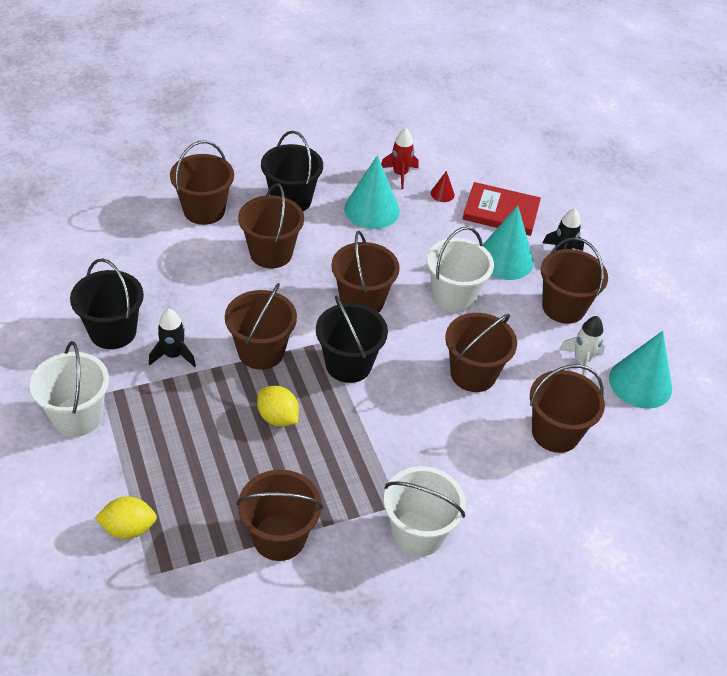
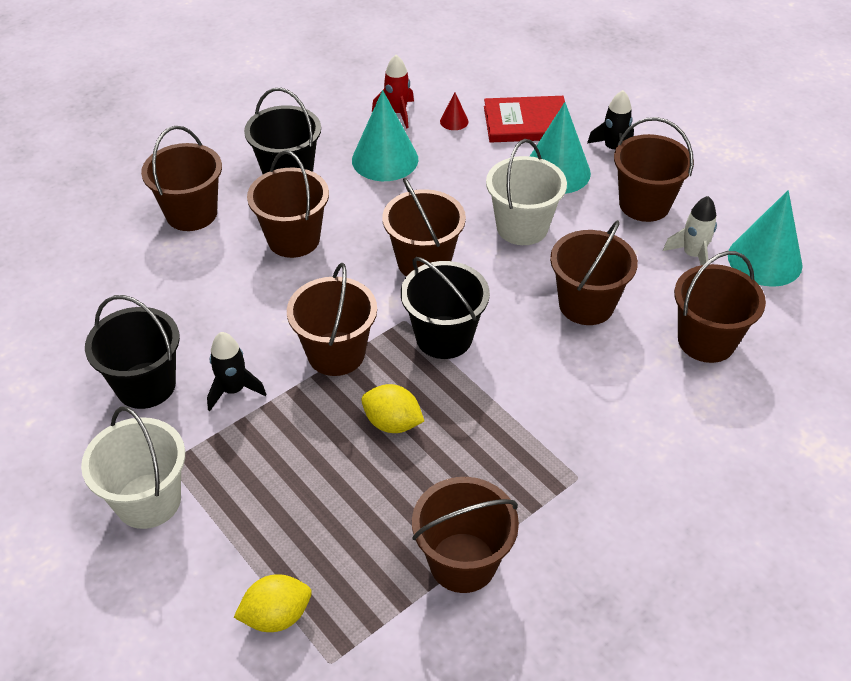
camera: 15 degrees left, 0 degrees up
white bucket [384,466,466,557] -> none

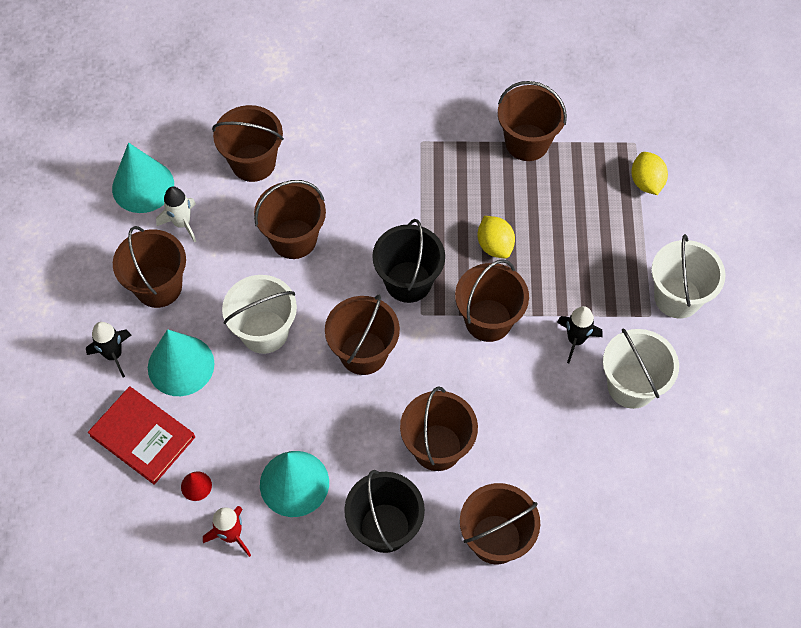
camera: 140 degrees left, 15 degrees up
black bucket [85,295,180,409] -> white bucket [603,328,679,409]
yellow lemon [234,574,312,632] -> yellow lemon turned 60 degrees clockwise [631,152,668,195]

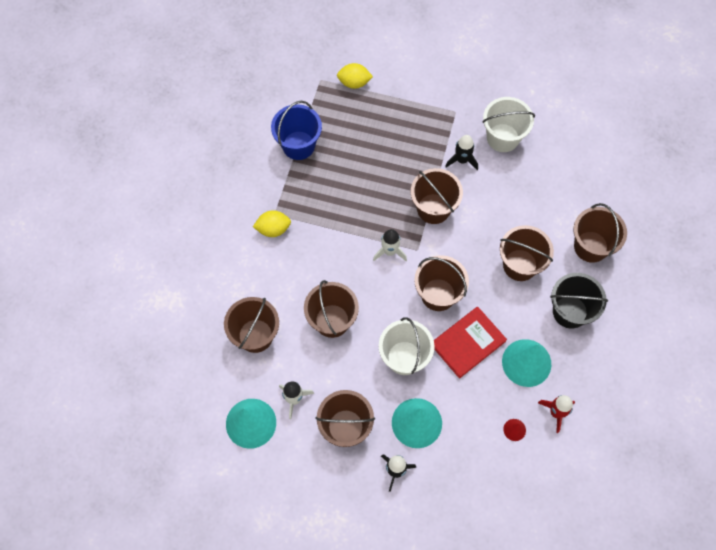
camera: 75 degrees left, 5 degrees up
red book [88,386,195,485] -> red book moved to [434,307,507,379]
black bucket [372,219,445,303] -> white rocket [373,229,407,261]
yellow lemon [478,216,515,258] -> yellow lemon moved to [253,210,291,237]
brown bucket [498,81,567,161] -> blue bucket [271,101,322,160]
white bucket [651,234,726,318] -> none

